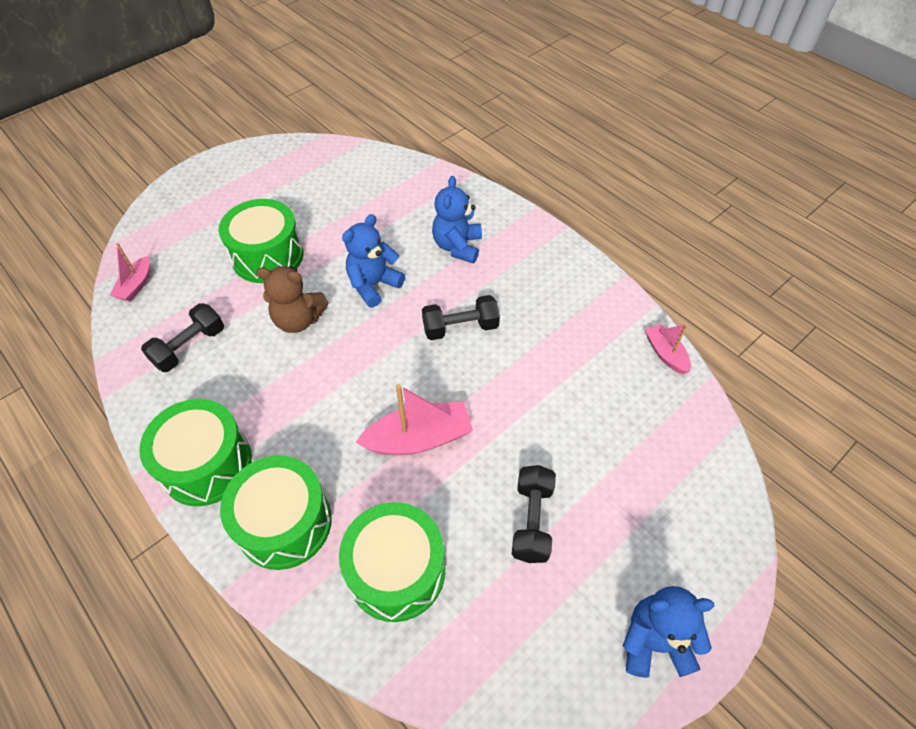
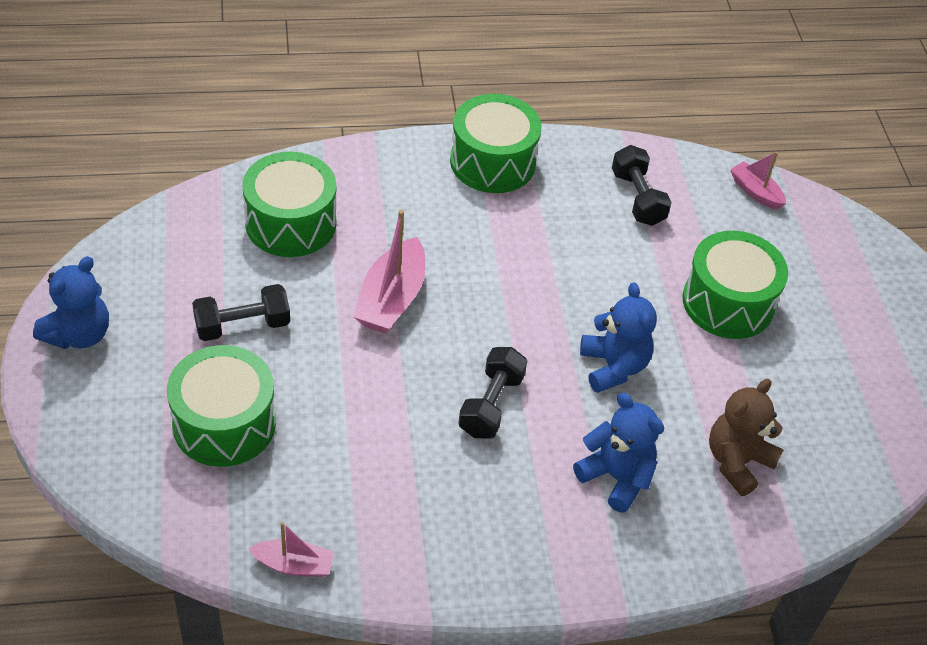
camera: 120 degrees right, 5 degrees down
green drum [220,456,332,570] -> green drum moved to [167,345,276,467]
brown teddy bear [256,266,328,333] -> brown teddy bear moved to [709,379,783,496]
black dumbbell [512,465,556,563] -> black dumbbell turned 60 degrees counterclockwise [192,284,290,341]

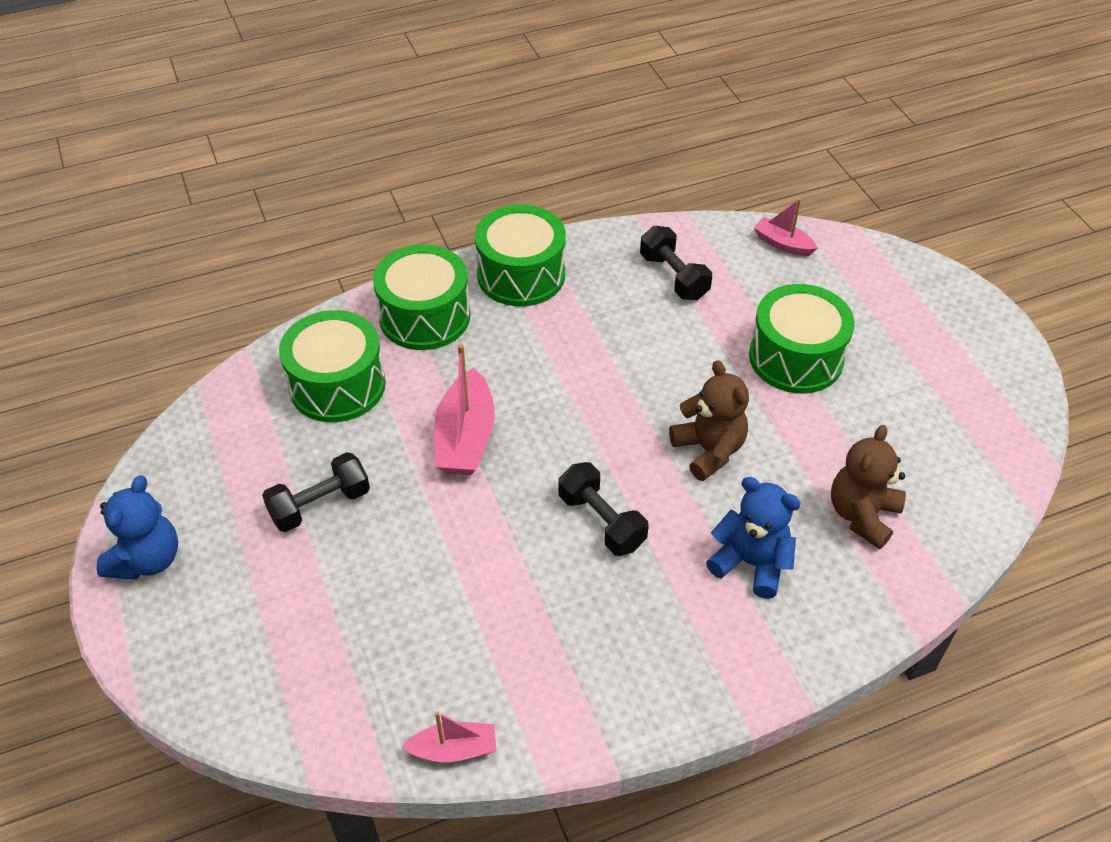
camera: 10 degrees left, 0 degrees up
green drum [167,345,276,467] -> green drum moved to [373,244,470,350]
black dumbbell [458,347,527,439] -> black dumbbell turned 45 degrees counterclockwise [558,462,649,556]
blue teddy bear [580,282,657,393] -> brown teddy bear [669,360,749,481]

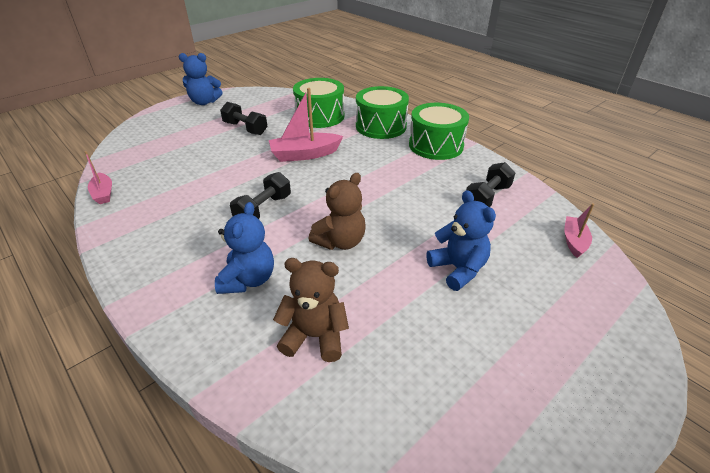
camera: 70 degrees right, 10 degrees down
green drum [749,284,855,393] -> blue teddy bear [426,190,496,291]

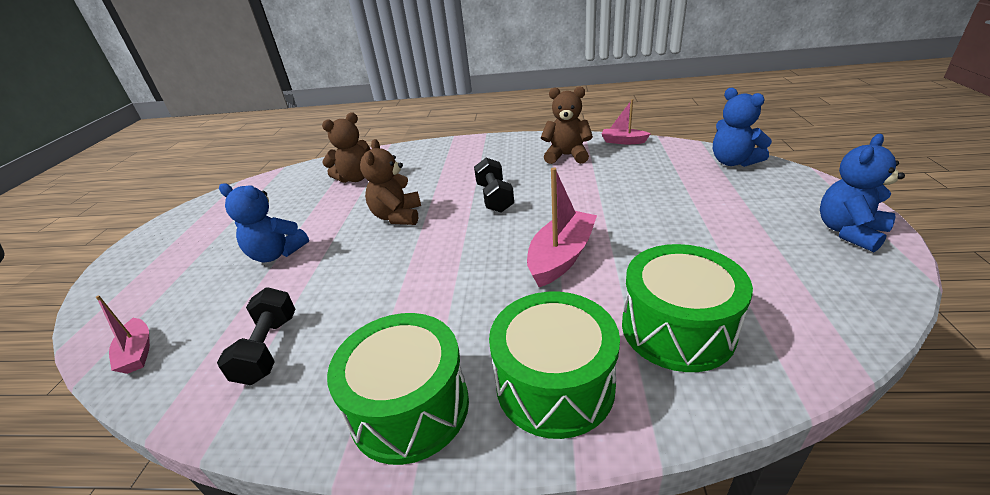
camera: 140 degrees right, 5 degrees down
blue teddy bear [215,202,274,294] -> blue teddy bear moved to [713,88,772,167]
black dumbbell [220,102,267,135] -> none
none -> brown teddy bear [541,86,593,164]

